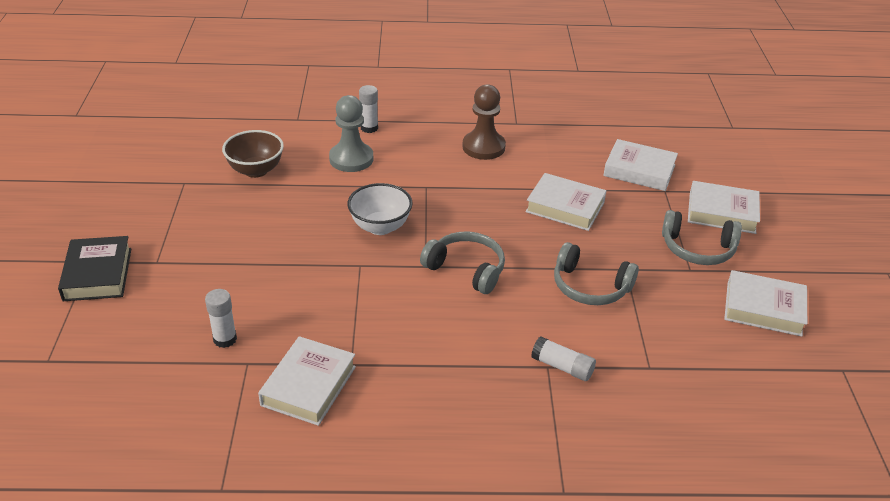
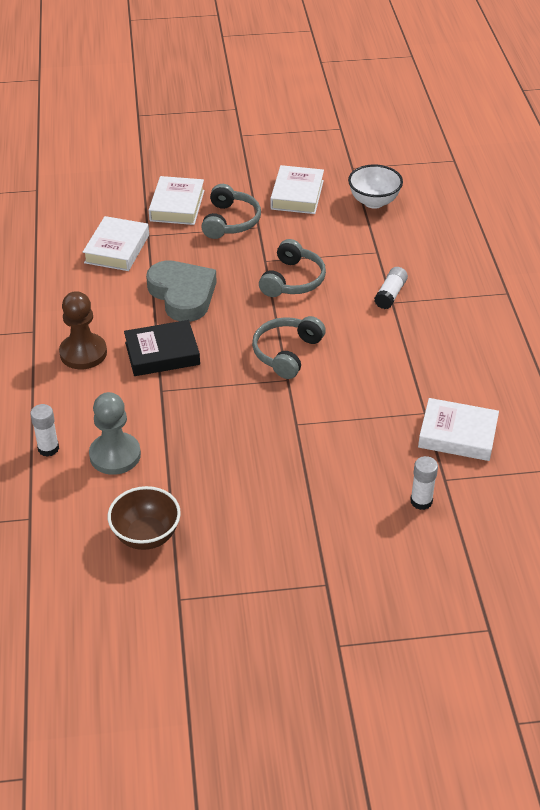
camera: 95 degrees left, 5 degrees up
black book [58,236,131,301] -> black book moved to [124,320,200,376]
white bowl [347,183,413,235] -> white bowl moved to [348,165,403,209]
white book [526,173,606,231] -> grey heart [146,260,217,322]

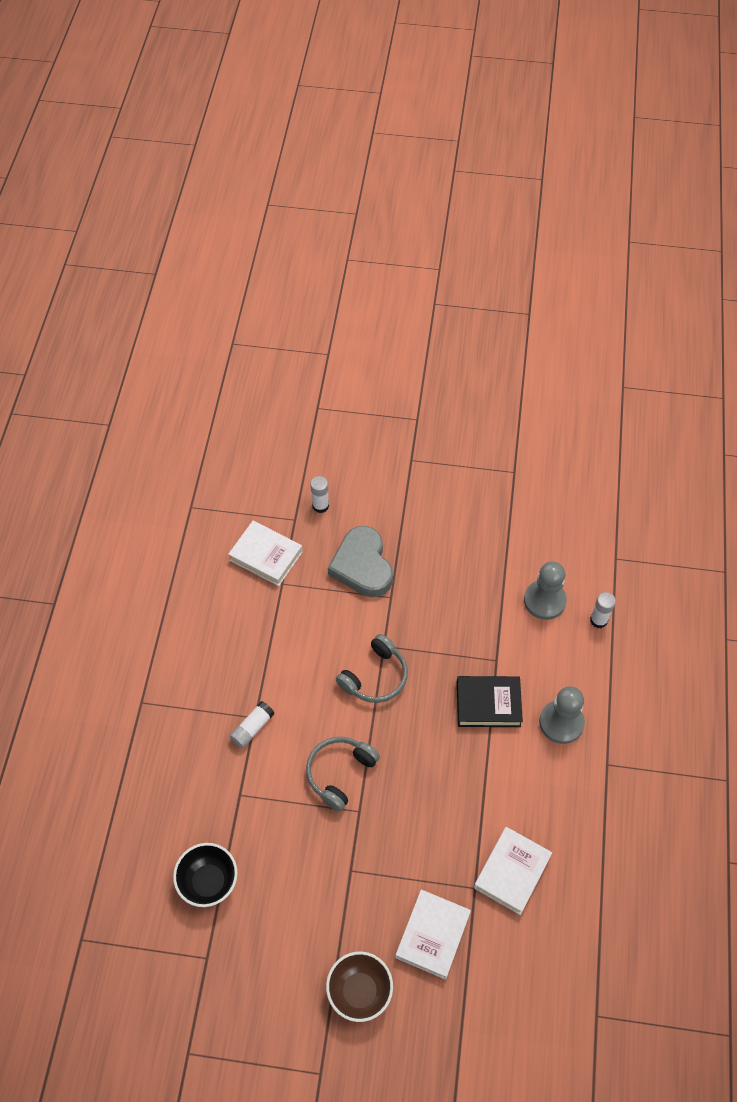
camera: 165 degrees left, 15 degrees up
brown pawn [59,291,107,369] -> grey pawn [539,686,585,744]
brown bowl [108,486,181,550] -> brown bowl moved to [326,951,393,1022]
grey heart [146,260,217,322] -> grey heart moved to [328,526,393,597]
grey headphones [201,184,261,239] -> none
white book [270,165,324,214] -> none
white bowl [348,165,403,209] -> black bowl [173,843,237,907]

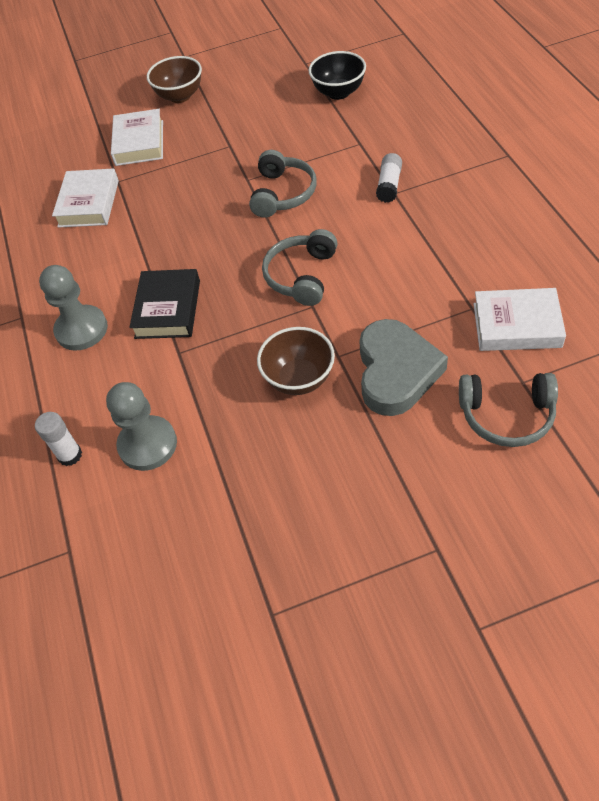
camera: 160 degrees right, 5 degrees down
white glue stick [310,476,329,513] -> grey headphones [459,373,558,447]
grey heart [328,526,393,597] -> grey heart turned 45 degrees clockwise [359,319,448,416]
black book [457,676,523,727] -> black book turned 60 degrees counterclockwise [129,269,200,339]
none -> brown bowl [257,327,335,395]

